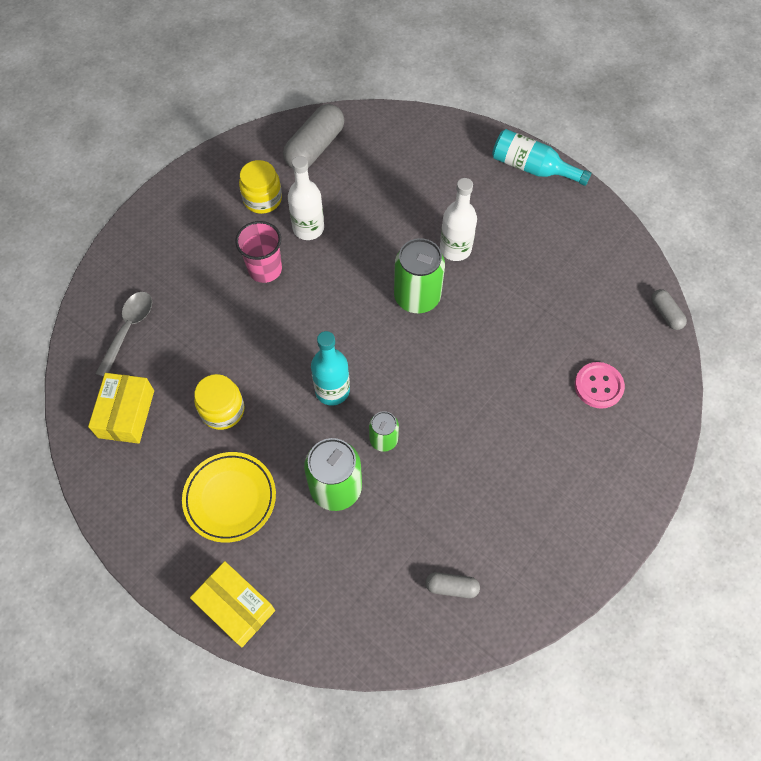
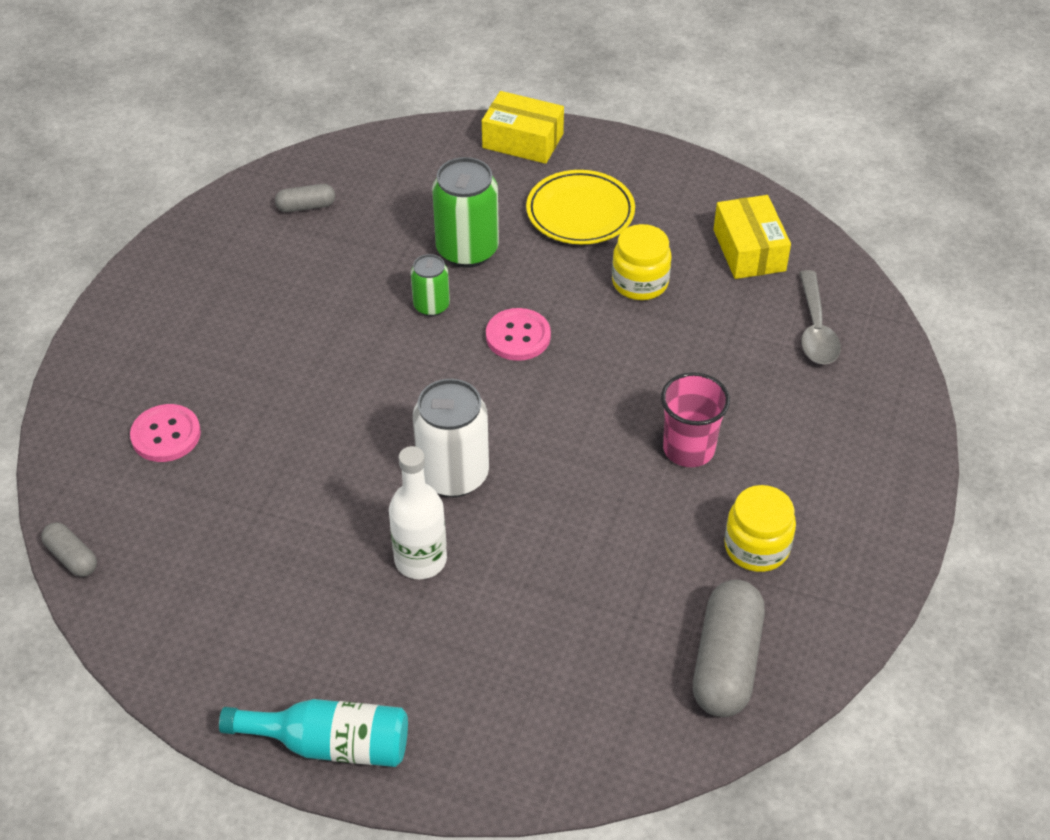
camera: 160 degrees right, 15 degrees down
white bottle [288,156,324,240] -> none
turquoise bottle [311,331,350,405] -> pink button [486,308,551,361]
green can [394,238,445,313] -> white can [413,379,489,497]

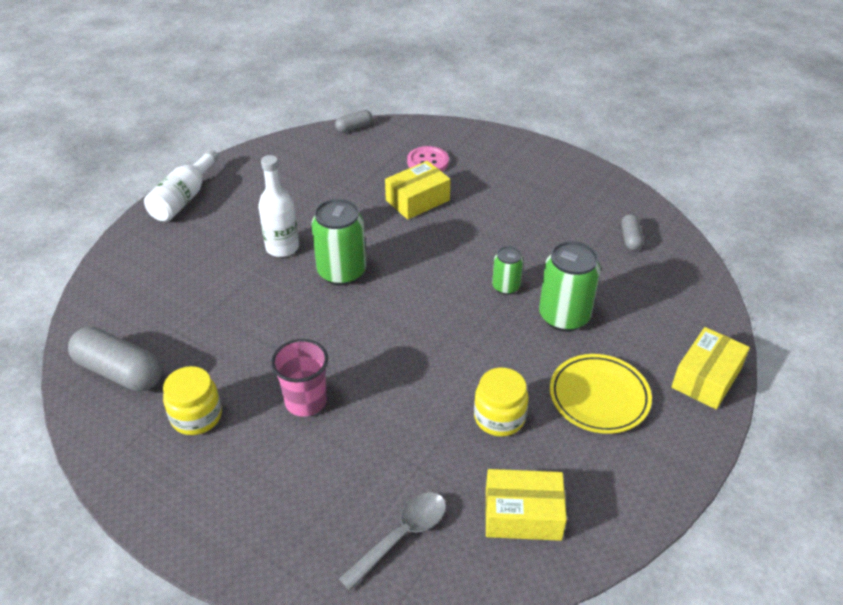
camera: 105 degrees right, 5 degrees down
turquoise bottle [219,699,408,767] -> white bottle [144,149,219,222]
white can [413,379,489,497] -> green can [312,199,366,286]
pink button [486,308,551,361] -> none
grey spoon [799,270,841,364] -> grey spoon turned 120 degrees clockwise [339,492,446,591]
none -> yellow box [385,161,451,220]

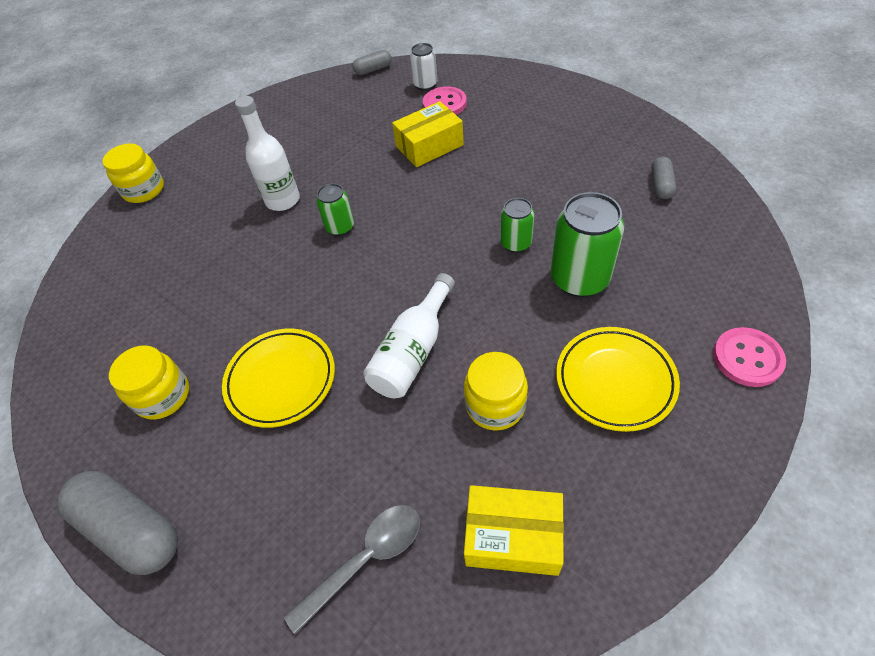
camera: 10 degrees right, 10 degrees up
grey capsule [68,327,162,391] -> grey capsule moved to [57,471,178,575]
white bottle [144,149,219,222] -> white bottle moved to [363,273,455,398]
pink cup [271,339,328,417] -> yellow plate [222,329,335,428]
green can [312,199,366,286] -> green can [316,183,354,236], size x0.56
yellow box [671,327,750,409] -> pink button [713,327,786,387]
none -> yellow jar [102,143,164,203]
none -> white can [410,43,437,91]

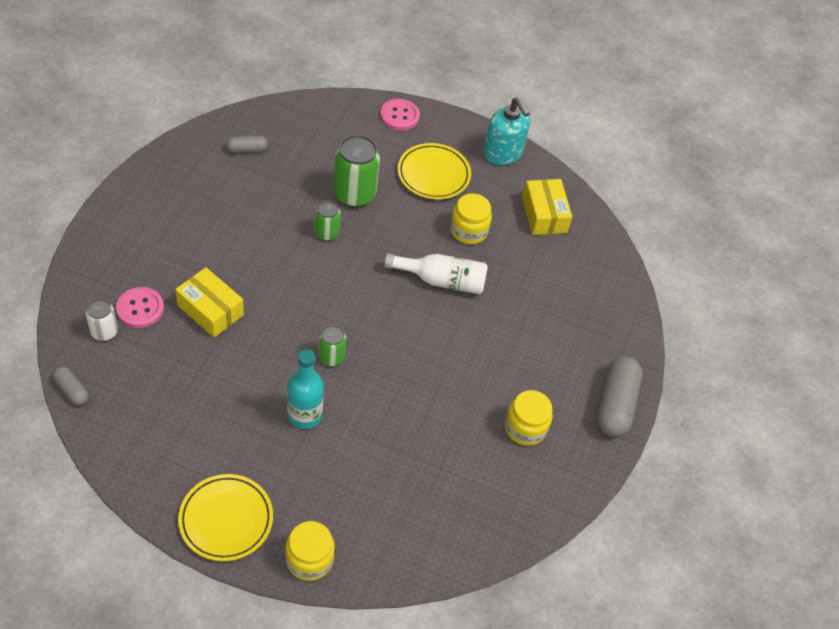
camera: 120 degrees left, 0 degrees up
yellow plate [222,329,335,428] -> yellow plate moved to [178,474,273,561]
white bottle [235,96,300,211] -> turquoise bottle [287,349,324,429]
grey spoon [284,505,420,634] -> none
none -> turquoise soap dispenser [483,97,530,165]

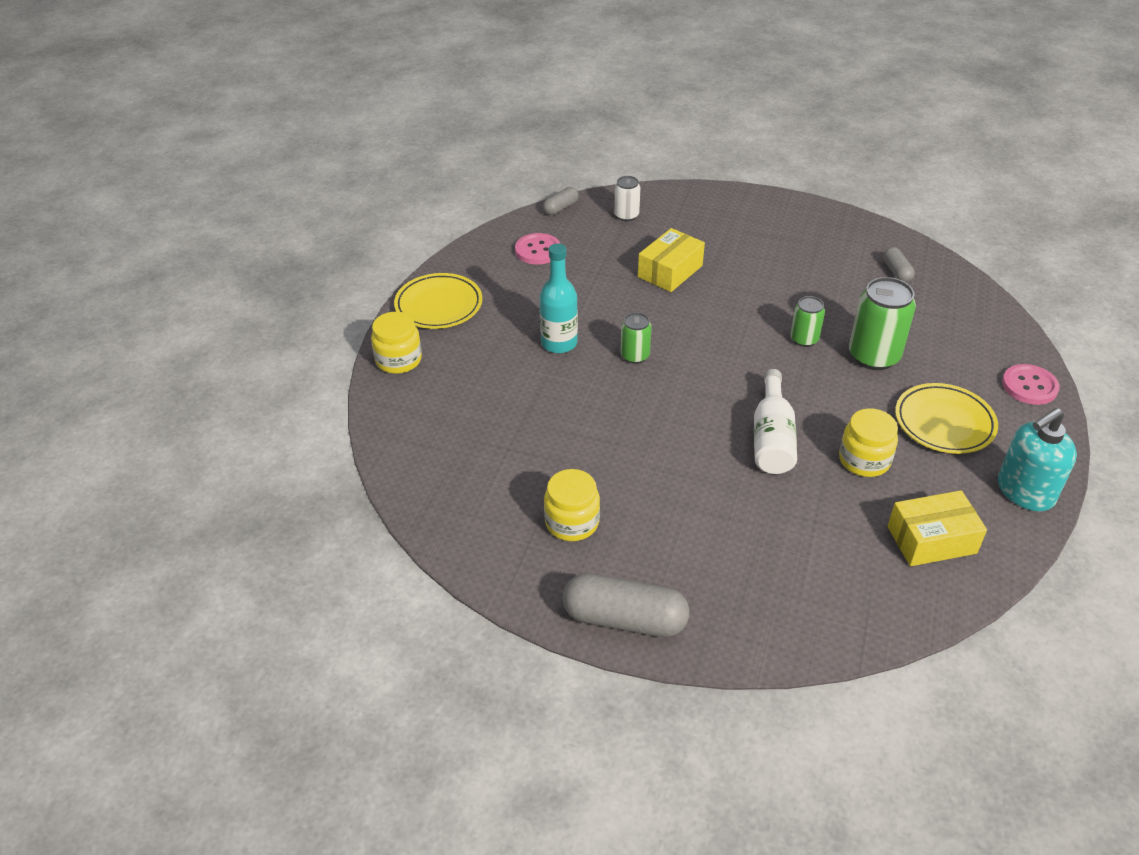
camera: 95 degrees right, 10 degrees down
pink button [116,287,164,328] -> pink button moved to [515,233,560,265]

